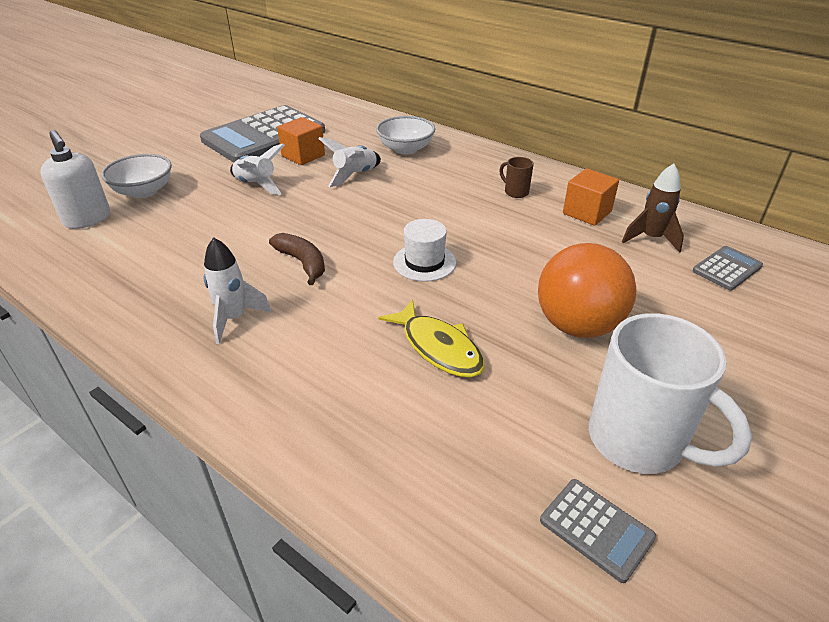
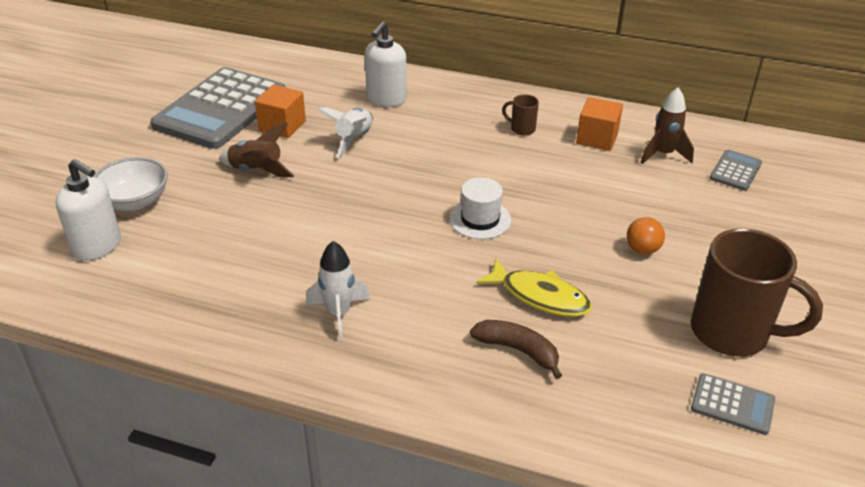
camera: 20 degrees left, 0 degrees up
white rocket [230,143,285,195] -> brown rocket [219,122,294,177]
brown banana [269,233,325,285] -> brown banana moved to [470,320,562,379]
white bowl [376,116,435,155] -> white soap dispenser [365,21,407,107]
orange ball [538,243,637,338] -> orange ball [627,217,665,254], size x0.46
white mug [589,313,752,474] -> brown mug [691,228,823,357]

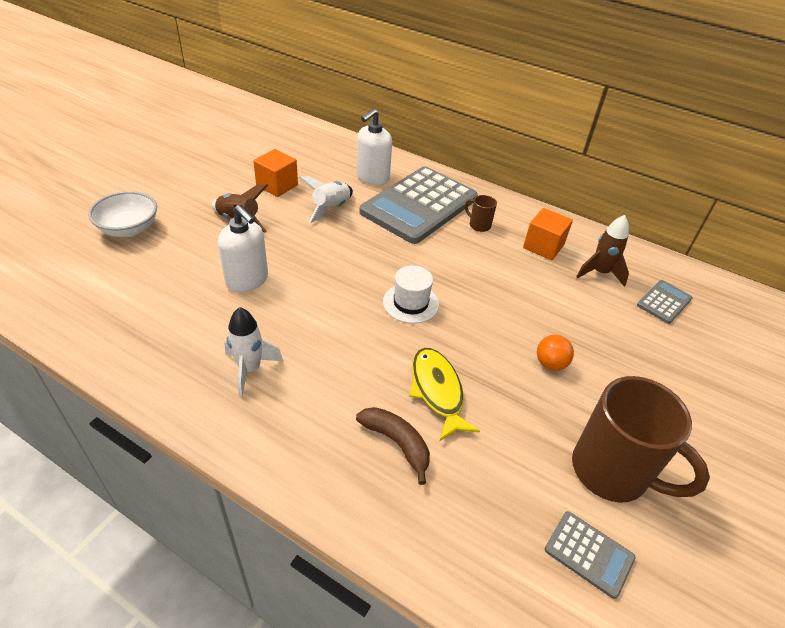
camera: 10 degrees right, 5 degrees up
white soap dispenser [56,159,121,261] -> white soap dispenser moved to [218,205,268,292]
grey calculator [151,67,285,149] -> grey calculator moved to [360,166,478,244]
yellow fish [476,258,592,317] -> yellow fish turned 150 degrees counterclockwise [409,348,480,441]

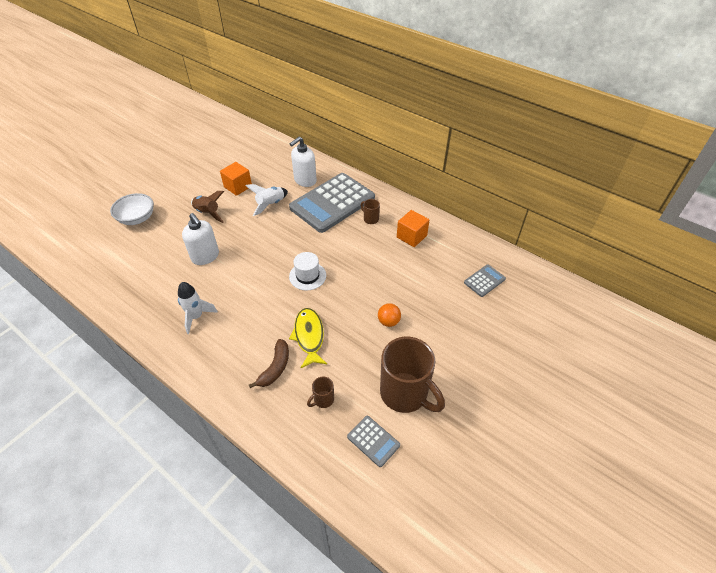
camera: 10 degrees right, 5 degrees up
brown banana [356,407,430,485] -> brown banana turned 60 degrees clockwise [249,339,289,388]
brown rocket [576,215,629,287] -> none
none -> brown mug [307,377,334,408]

